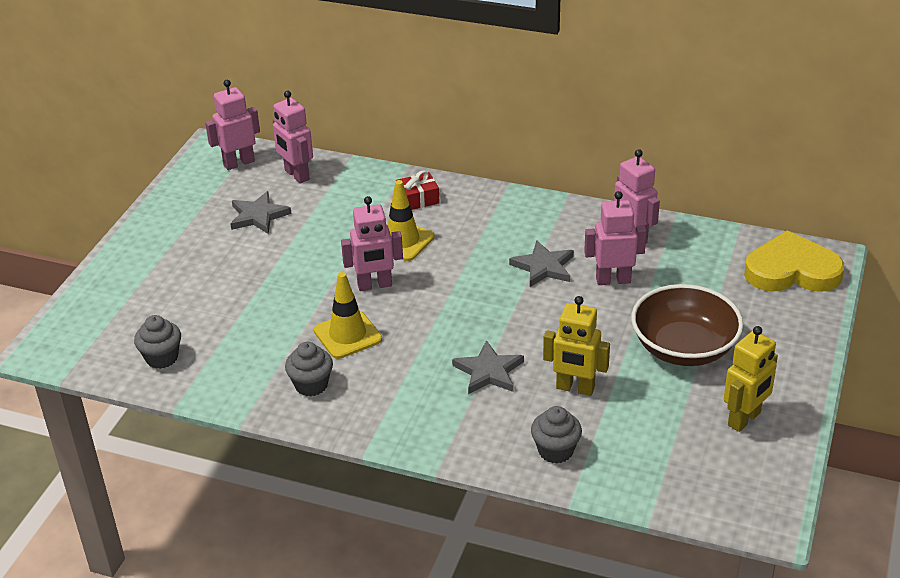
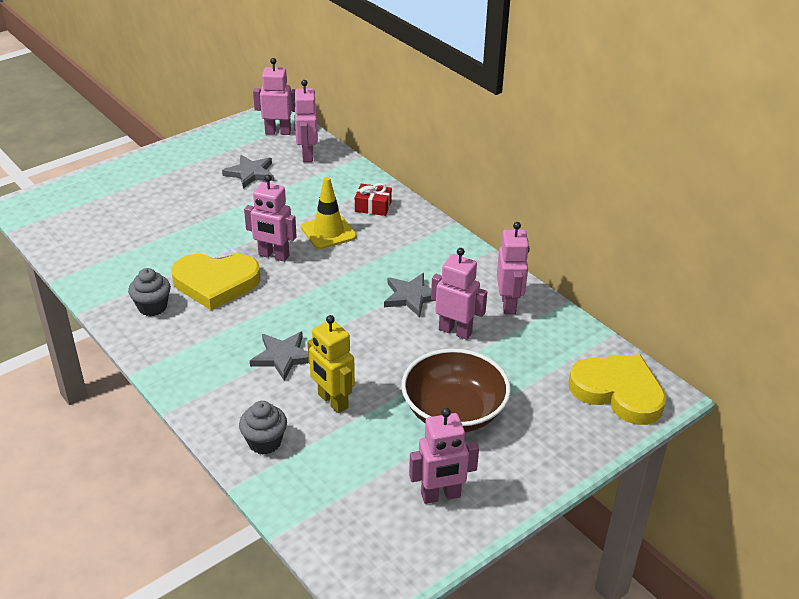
camera: 30 degrees right, 0 degrees up
grey cupcake [134,315,181,369] -> none
yellow traffic cone [314,272,382,359] -> yellow heart [171,254,261,310]
yellow robot [724,326,778,432] -> pink robot [409,408,479,504]

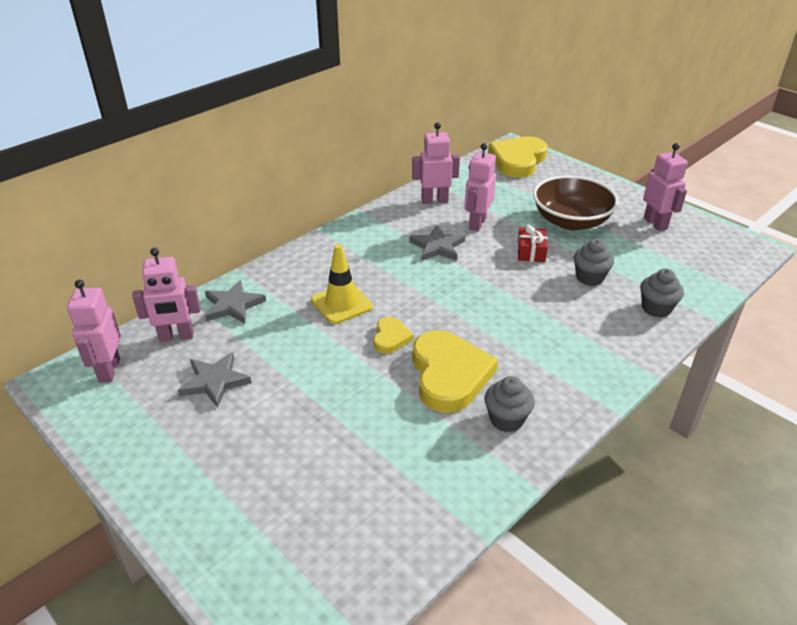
camera: 95 degrees left, 0 degrees up
pink robot [244,175,297,262] -> yellow heart [373,317,413,354]
grey star [250,332,309,381] -> grey star moved to [205,280,266,324]
yellow robot [308,315,355,413] -> grey cupcake [574,239,614,286]
red gift [355,183,392,216] -> red gift moved to [518,225,548,262]

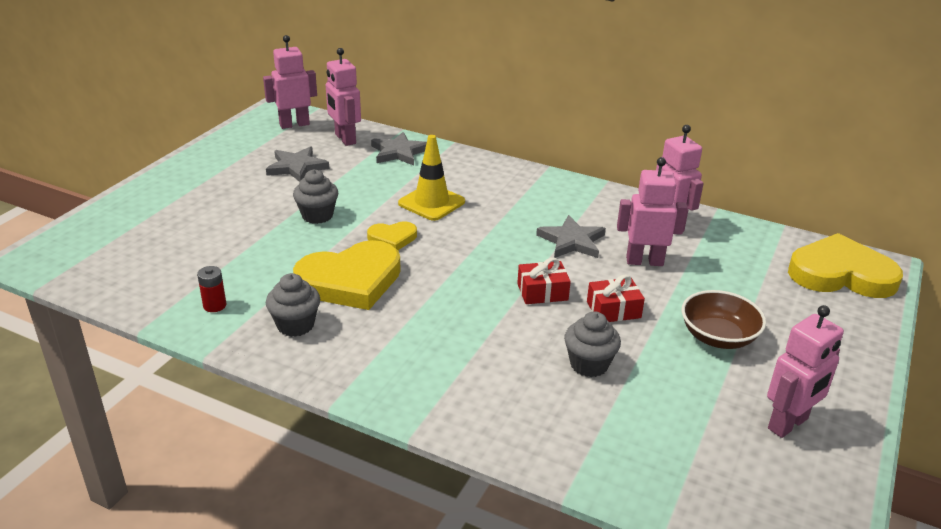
camera: 70 degrees right, 5 degrees down
brown bowl [533,175,619,230] -> brown bowl [681,290,766,349], size x0.66
grey cupcake [640,269,684,318] -> grey cupcake moved to [293,169,338,224]
none -> red battery [197,266,226,312]
none -> red gift [517,258,571,304]

